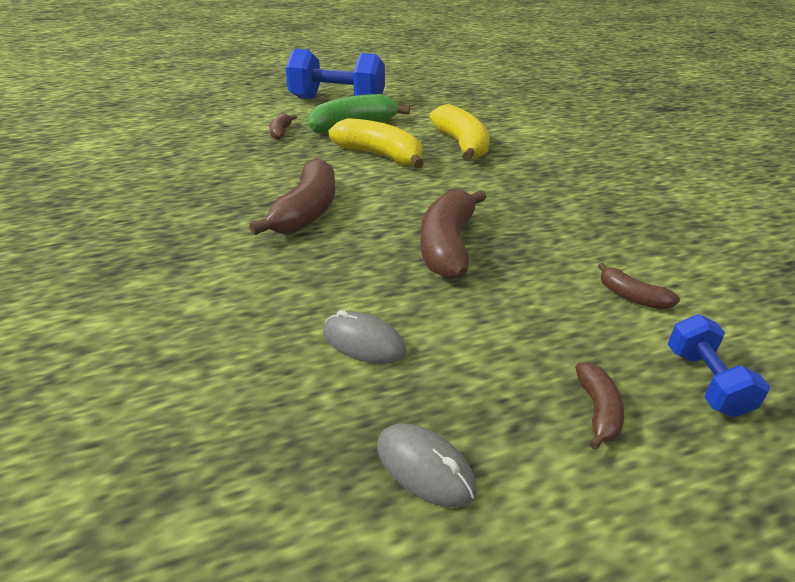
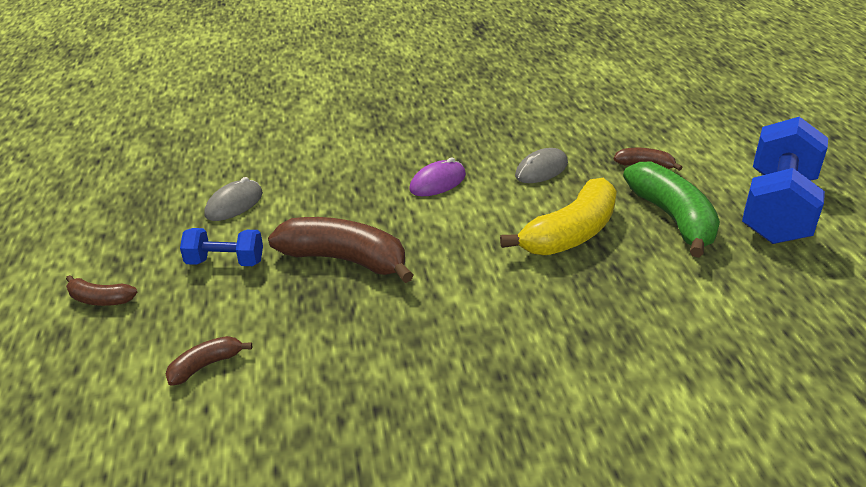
camera: 100 degrees right, 0 degrees up
brown banana [249,158,336,235] -> purple mouse [409,157,466,196]
grey mouse [377,423,476,508] -> grey mouse moved to [515,148,568,183]
yellow banana [429,104,490,161] -> none
blue dumbbell [668,314,770,417] -> blue dumbbell moved to [180,228,263,266]

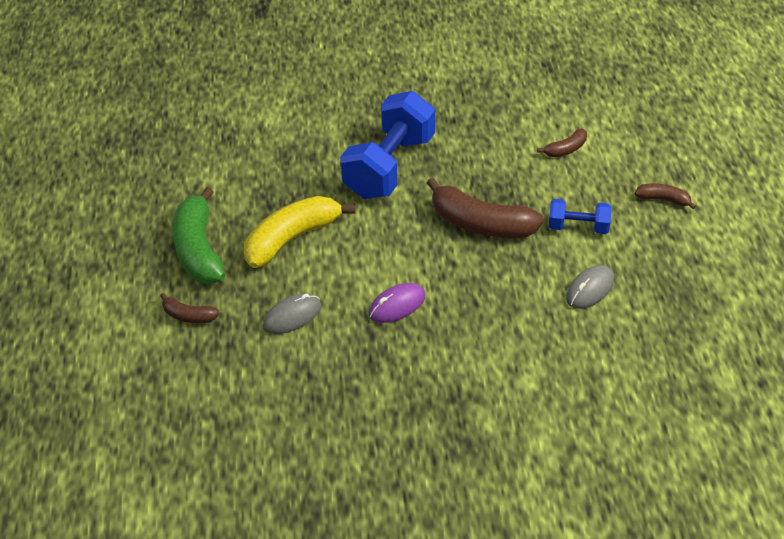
camera: 175 degrees left, 10 degrees up
blue dumbbell [742,116,828,244] -> blue dumbbell moved to [340,91,435,199]

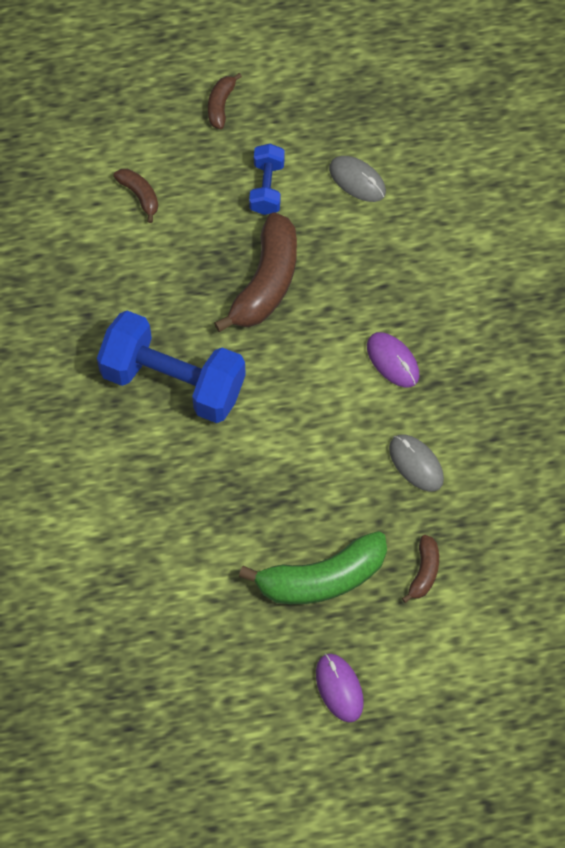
camera: 95 degrees left, 20 degrees up
yellow banana [244,196,355,268] -> none
none -> purple mouse [316,654,364,722]

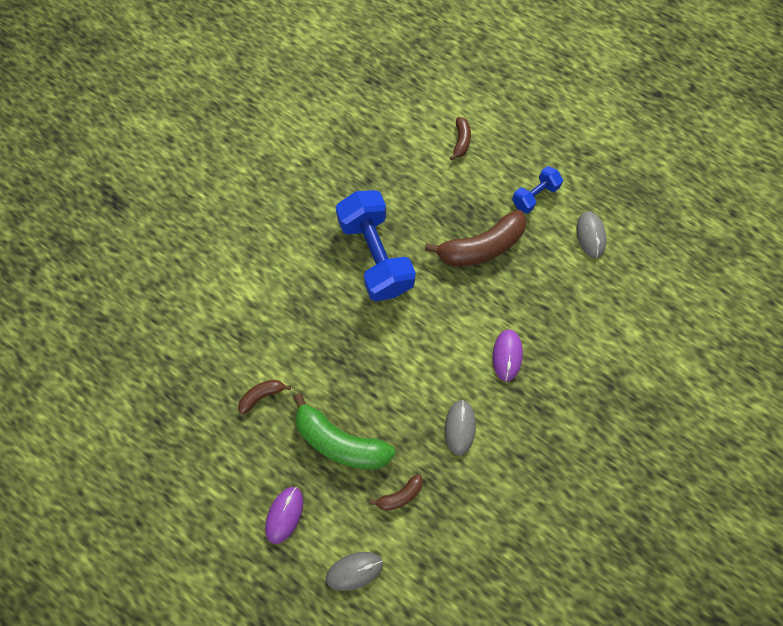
camera: 45 degrees right, 5 degrees up
brown banana [208,73,242,129] -> brown banana moved to [238,380,291,414]
none -> grey mouse [326,552,383,591]

